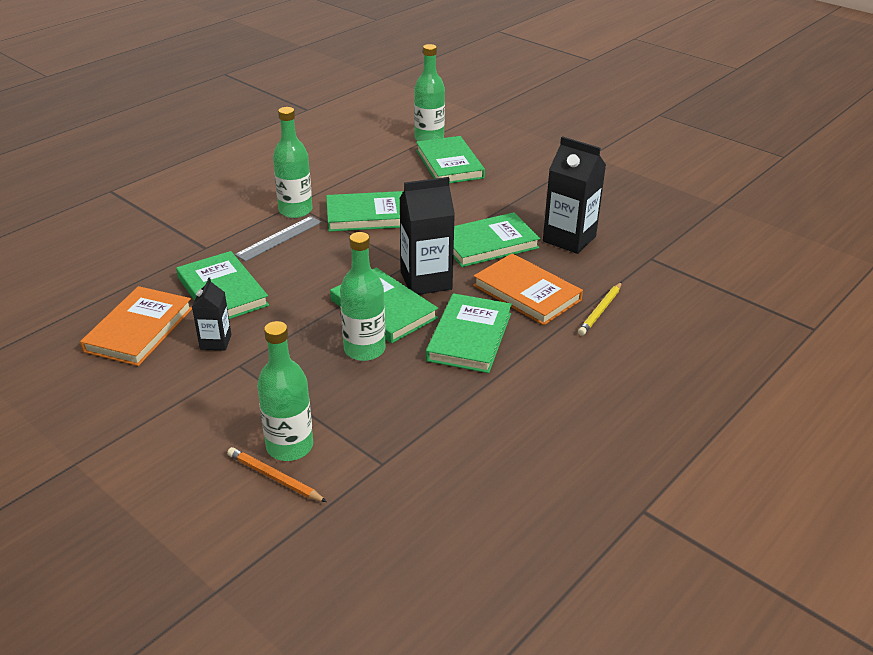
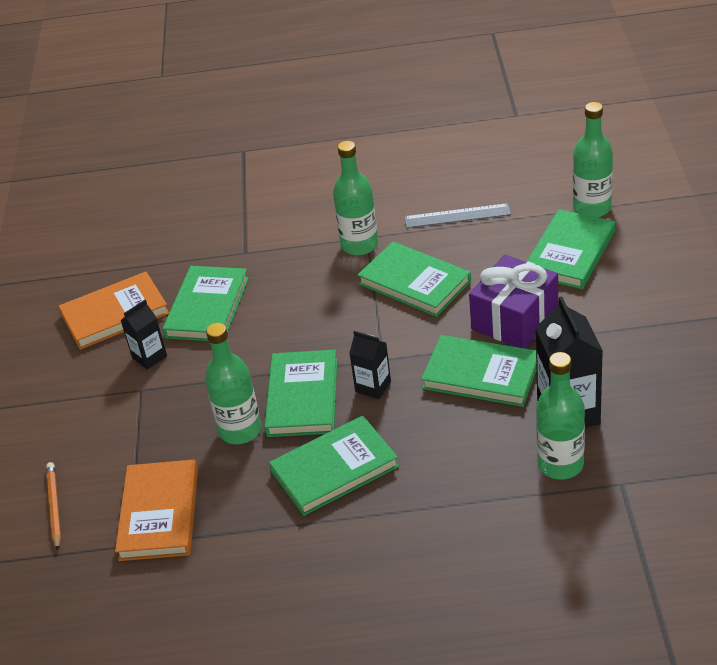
camera: 50 degrees right, 5 degrees up
grey ruler [235,216,322,262] -> grey ruler moved to [404,203,511,228]
green bottle [257,321,313,461] -> green bottle moved to [536,352,585,480]
black carton [399,177,455,295] -> black carton [349,331,391,399], size x0.56
orange book [473,253,583,325] -> orange book moved to [115,460,198,561]
yellow pencil [578,282,622,336] -> none
none -> purple gift [469,255,558,349]

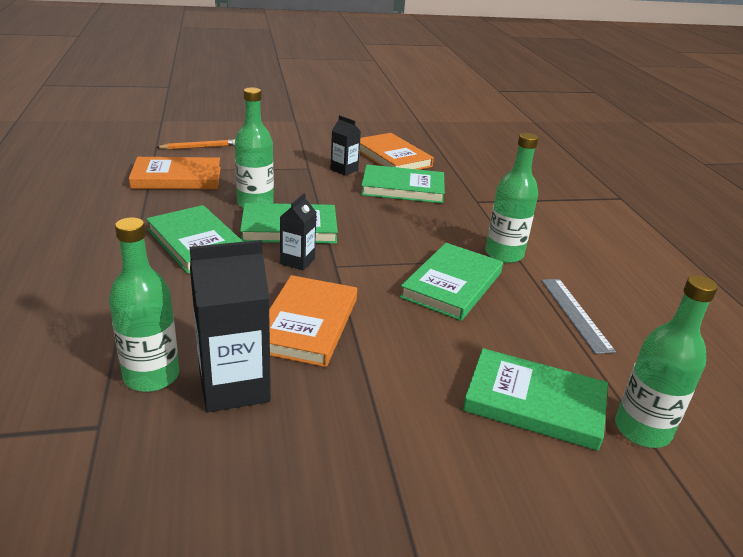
camera: 75 degrees right, 10 degrees down
green book [421,335,537,407] -> orange book [269,275,357,367]
purple gift [469,255,558,349] -> none

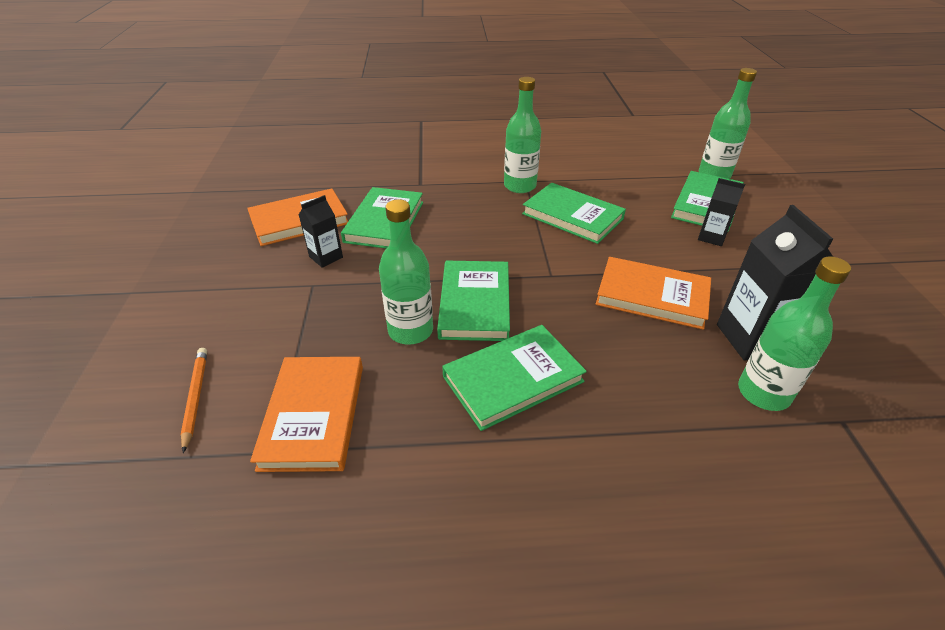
camera: 80 degrees left, 10 degrees up
black carton [280,193,316,270] -> black carton moved to [698,178,745,246]
grey ruler [541,279,616,354] -> none

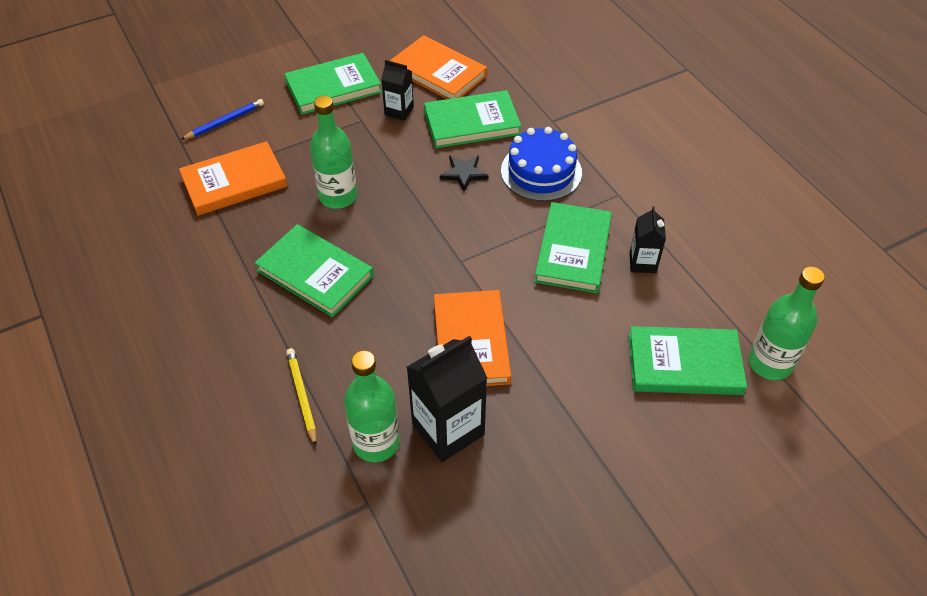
camera: 65 degrees right, 10 degrees up
orange pencil [181,348,207,453] -> blue pencil [181,99,264,140]
green book [437,260,510,341] -> green book moved to [284,53,382,115]
green bottle [504,77,541,193] -> none
black carton [698,178,745,246] -> black carton moved to [629,207,666,273]
none -> yellow pencil [286,348,317,446]
none -> black star [440,156,489,192]
none -> blue cake [501,127,582,201]

